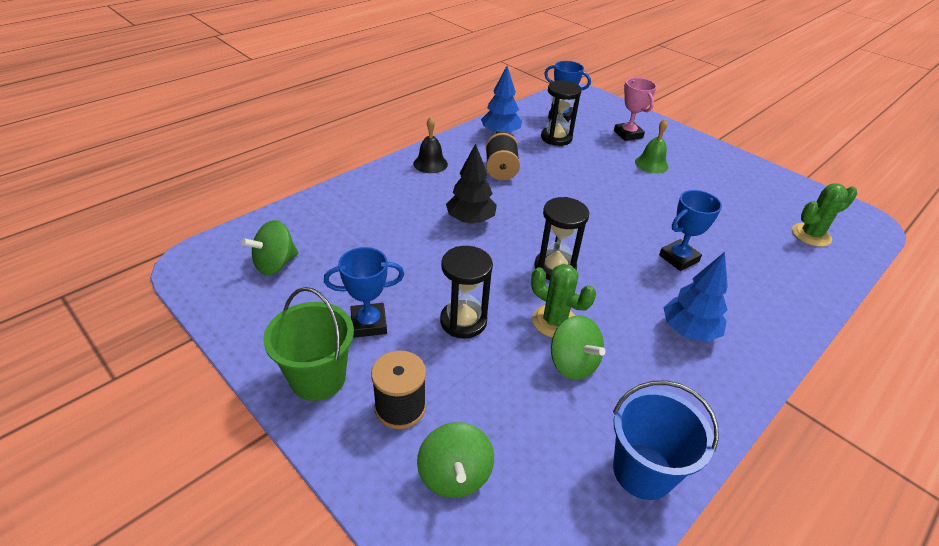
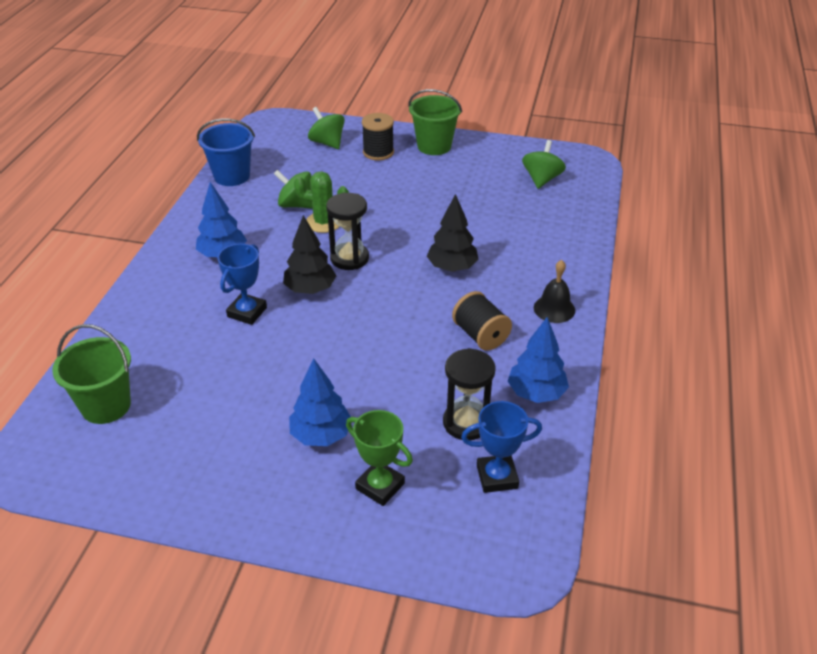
camera: 150 degrees right, 0 degrees up
blue trophy [324,247,404,338] -> none
black hourglass [440,246,493,339] -> none
pink trophy [614,78,657,141] -> green trophy [346,410,413,506]
green bell [635,119,668,174] -> blue tree [289,359,351,446]
green cactus [792,183,857,247] -> green bucket [52,324,131,424]
none -> black tree [283,215,336,294]

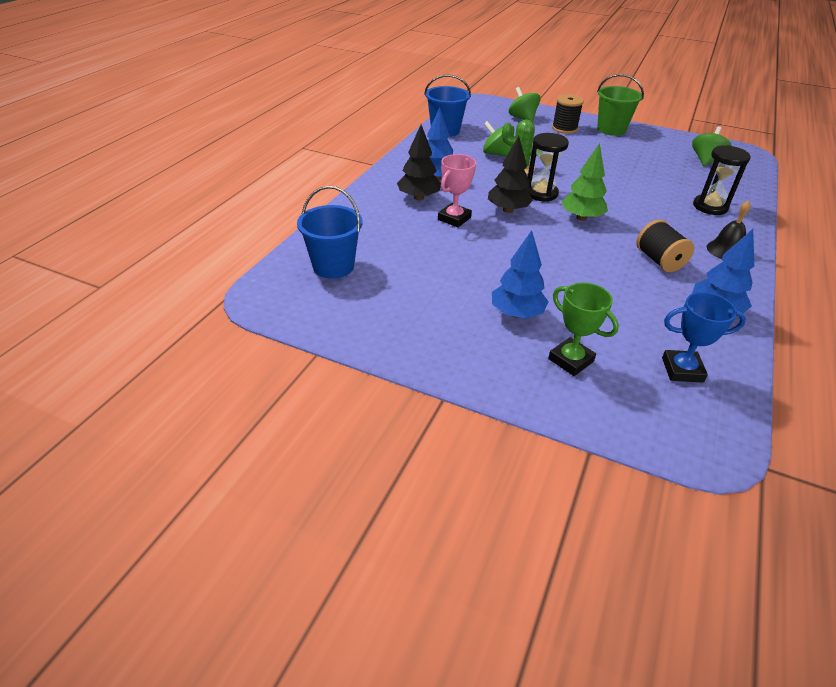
camera: 10 degrees right, 0 degrees up
green bucket [52,324,131,424] -> blue bucket [297,186,363,279]
blue trophy [218,244,267,325] -> pink trophy [438,154,476,227]
black tree [427,194,479,272] -> black tree moved to [397,125,441,200]
black hourglass [443,348,496,440] -> black hourglass moved to [693,145,751,215]
none -> green tree [561,143,608,221]

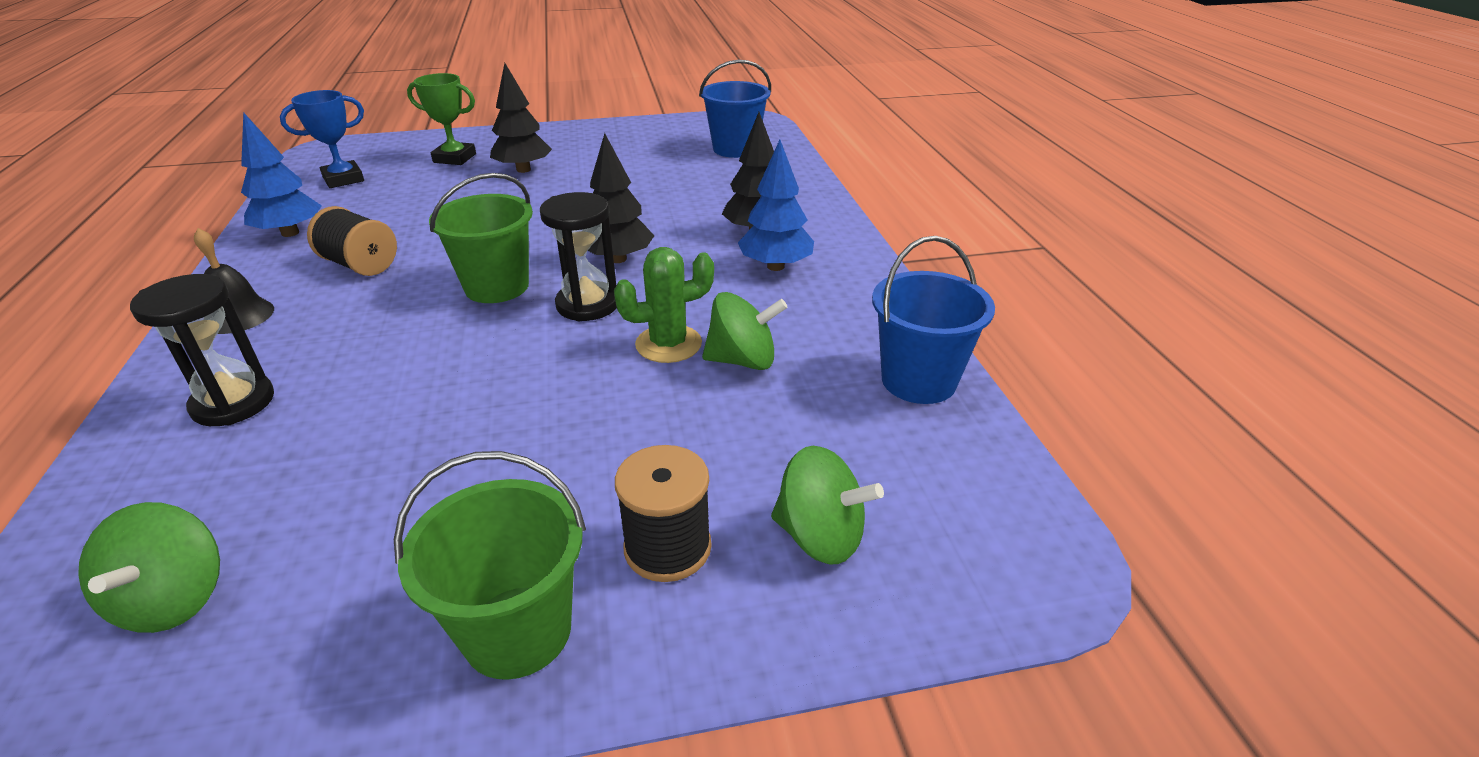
camera: 145 degrees right, 5 degrees down
pink trophy [438,154,476,227] -> none
blue tree [492,230,548,318] -> black tree [490,63,552,173]
green tree [561,143,608,221] -> green bucket [429,173,533,303]

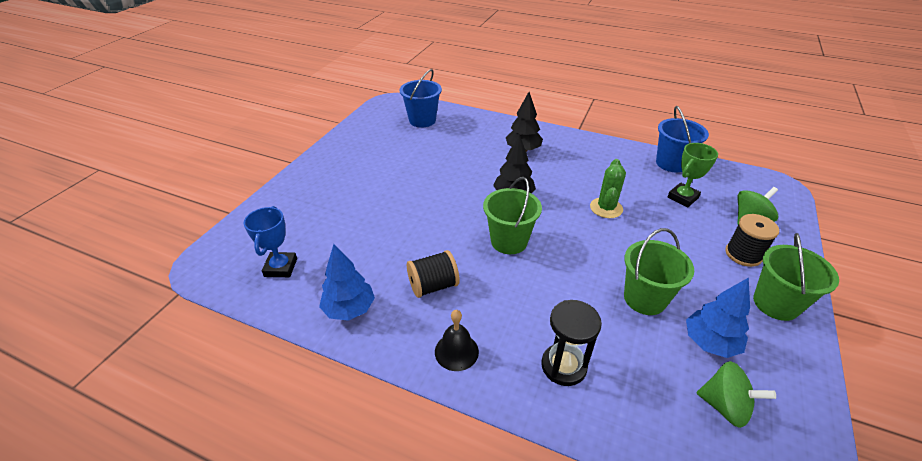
camera: 55 degrees left, 5 degrees up
green trophy [407,73,476,165] -> green trophy moved to [668,143,718,207]
black tree [490,63,552,173] -> none
black hourglass [540,192,617,321] -> none
green spinning top [702,292,788,370] -> none
blue tree [738,140,814,271] -> blue tree moved to [686,277,750,358]
none -> green bucket [624,228,694,315]

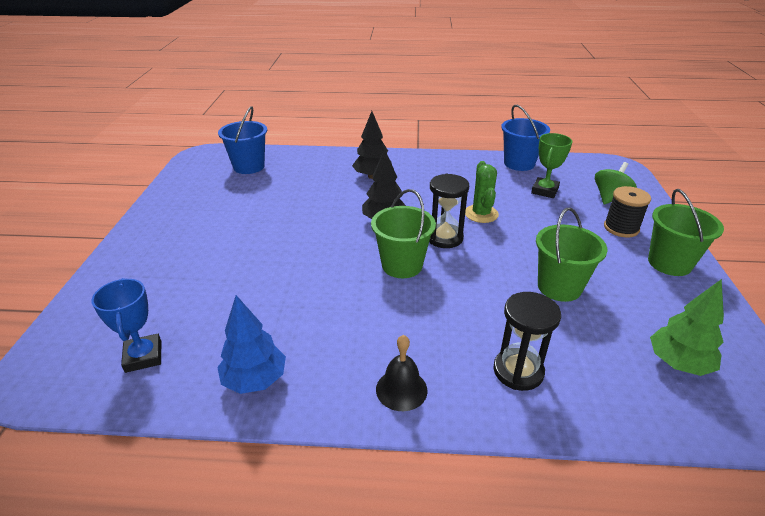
camera: 20 degrees left, 5 degrees down
black spool [407,250,459,298] -> none
blue tree [686,277,750,358] -> none
green spinning top [697,361,776,428] -> green tree [650,279,724,376]
none -> black hourglass [429,174,469,248]

